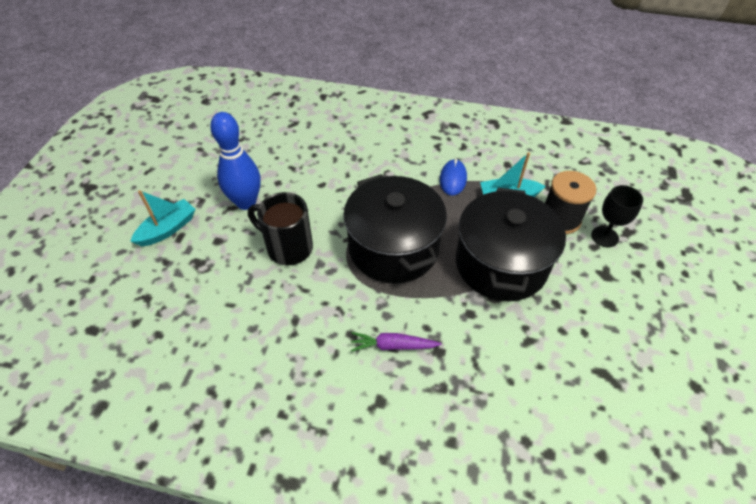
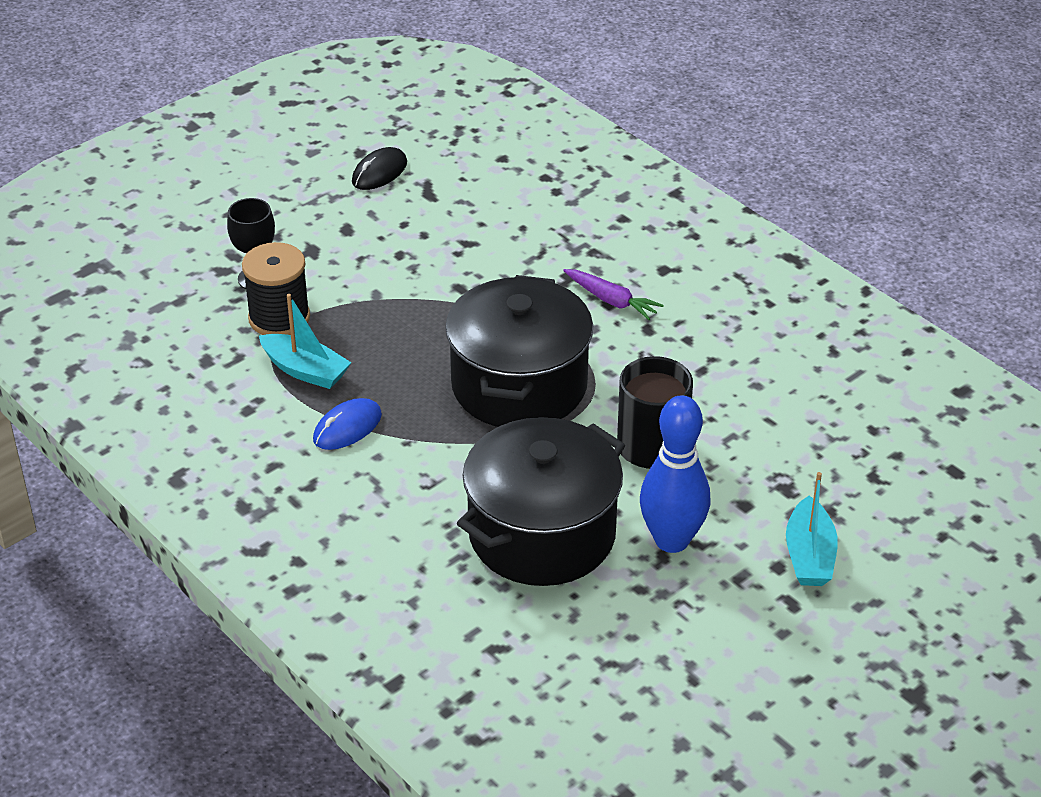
camera: 145 degrees left, 10 degrees down
turquoise boat [130,190,195,246] -> turquoise boat turned 75 degrees counterclockwise [786,472,838,586]
black pot [456,188,566,301] -> black pot moved to [457,417,625,586]
none -> black mouse [352,147,407,190]

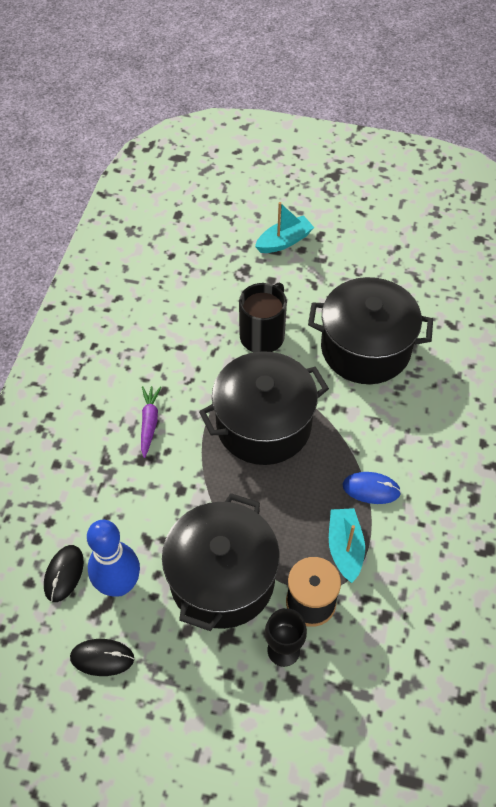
camera: 125 degrees left, 15 degrees up
blue bowling pin [640,395,711,553] -> blue bowling pin moved to [87,520,140,597]
none -> black mouse [44,545,84,602]
none -> black pot [162,493,280,631]

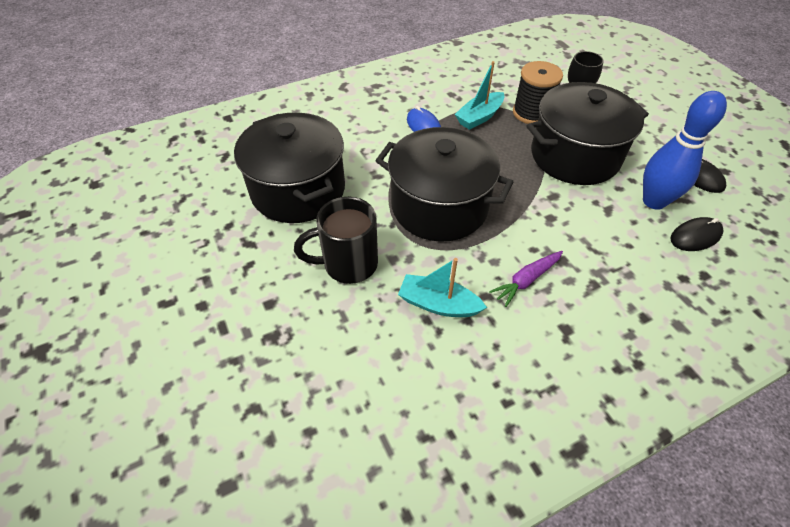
camera: 130 degrees left, 5 degrees down
turquoise boat [255,202,314,253] -> turquoise boat moved to [398,258,487,317]

